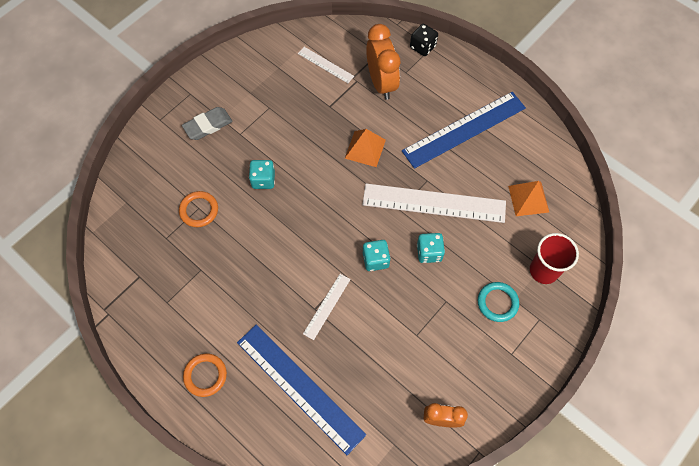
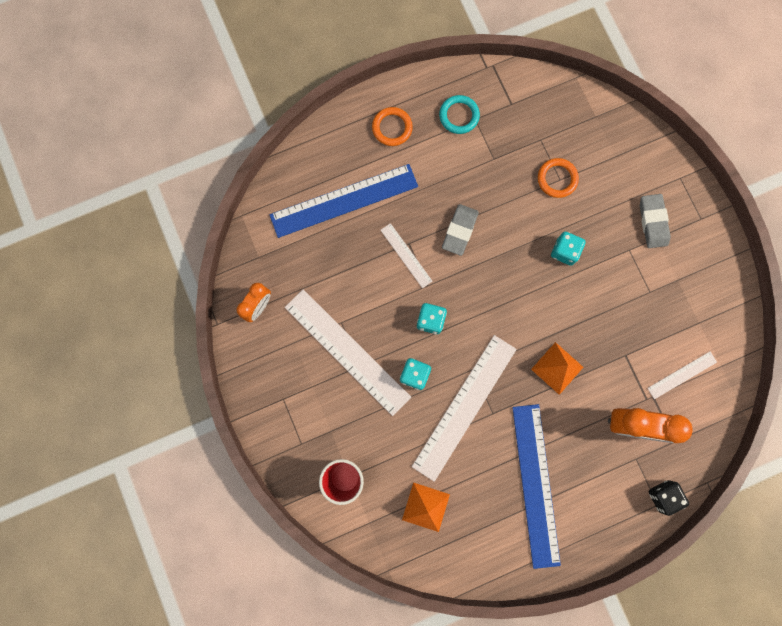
camera: 115 degrees right, 15 degrees up
turquoise ring [478,282,519,322] -> turquoise ring moved to [439,95,480,134]
none -> white ruler [285,289,411,416]
none -> grey eraser [442,204,479,256]

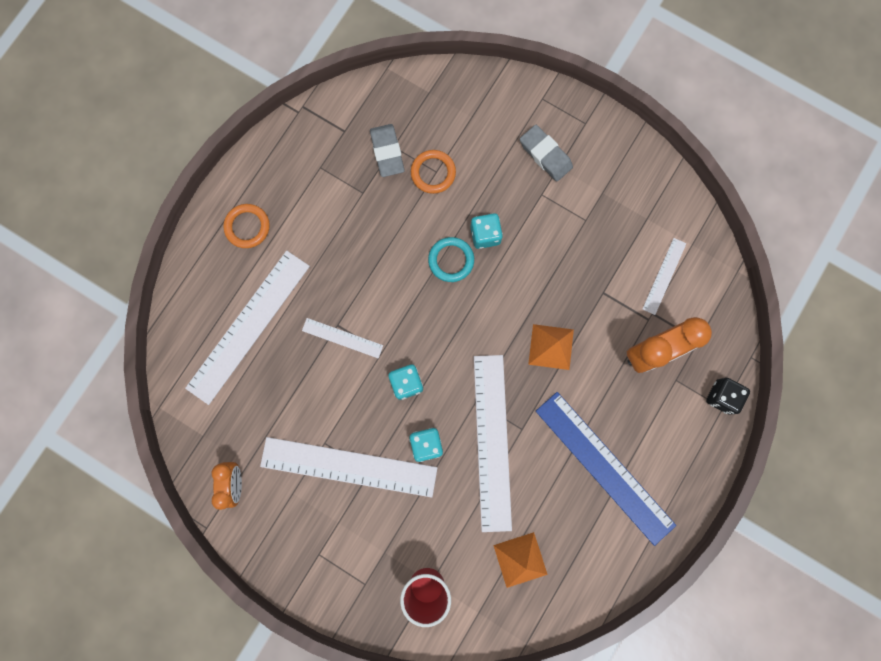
camera: 35 degrees left, 0 degrees up
blue ruler [269,164,418,238] -> white ruler [185,251,310,405]
turquoise ring [439,95,480,134] -> turquoise ring moved to [428,237,474,282]
grey eraser [442,204,479,256] -> grey eraser moved to [370,124,405,177]

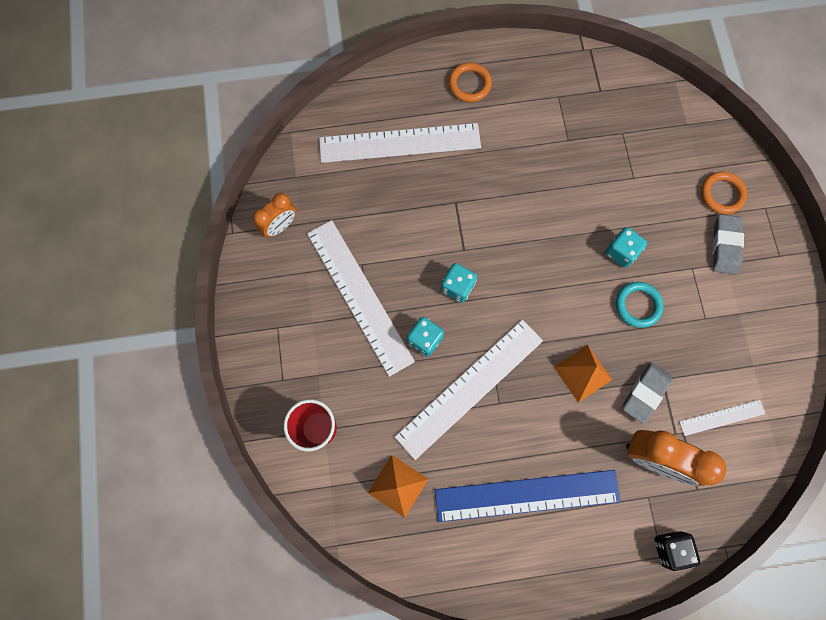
camera: 50 degrees right, 5 degrees down
white ruler [302,318,383,359] -> none
grey eraser [370,124,405,177] -> grey eraser moved to [623,362,672,424]
orange ring [411,150,456,194] -> orange ring moved to [701,172,748,214]
turquoise ring [428,237,474,282] -> turquoise ring moved to [616,282,663,328]
blue ruler [536,392,676,546] -> blue ruler turned 75 degrees clockwise [435,470,621,522]

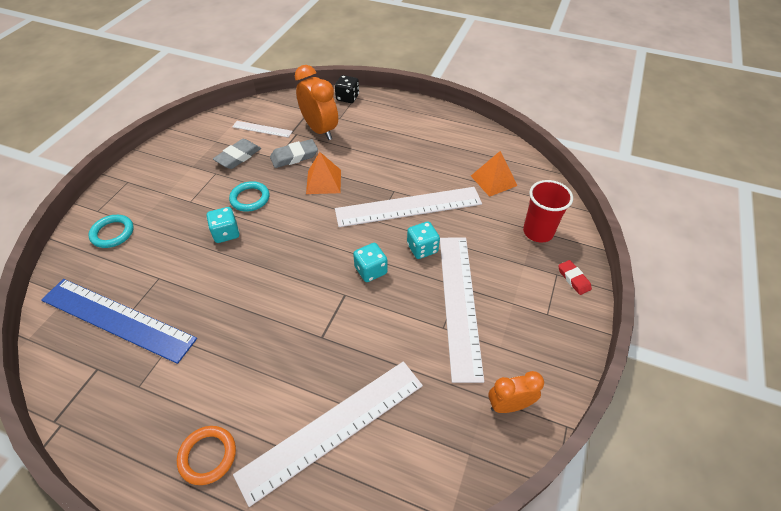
camera: 150 degrees left, 25 degrees down
white ruler [319,123,481,163] -> white ruler turned 60 degrees counterclockwise [233,361,423,507]
blue ruler [435,470,621,522] -> blue ruler moved to [41,279,197,364]
orange ring [701,172,748,214] -> turquoise ring [88,215,134,248]
grey eraser [712,214,744,275] -> grey eraser moved to [213,139,261,169]
none -> red eraser [558,260,592,295]

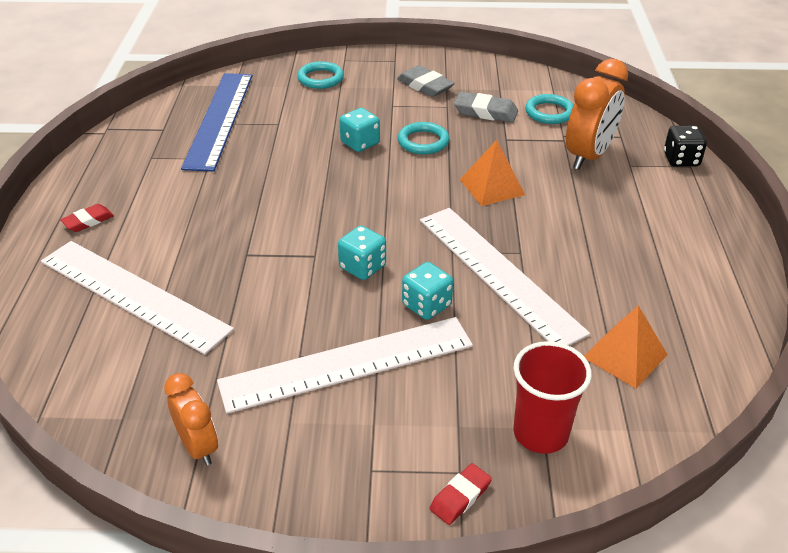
camera: 70 degrees right, 10 degrees down
orange ring [177,426,236,485] -> red eraser [60,204,114,232]
white ruler [232,121,293,138] -> turquoise ring [525,94,574,124]
grey eraser [270,139,318,168] -> grey eraser moved to [397,65,455,97]

